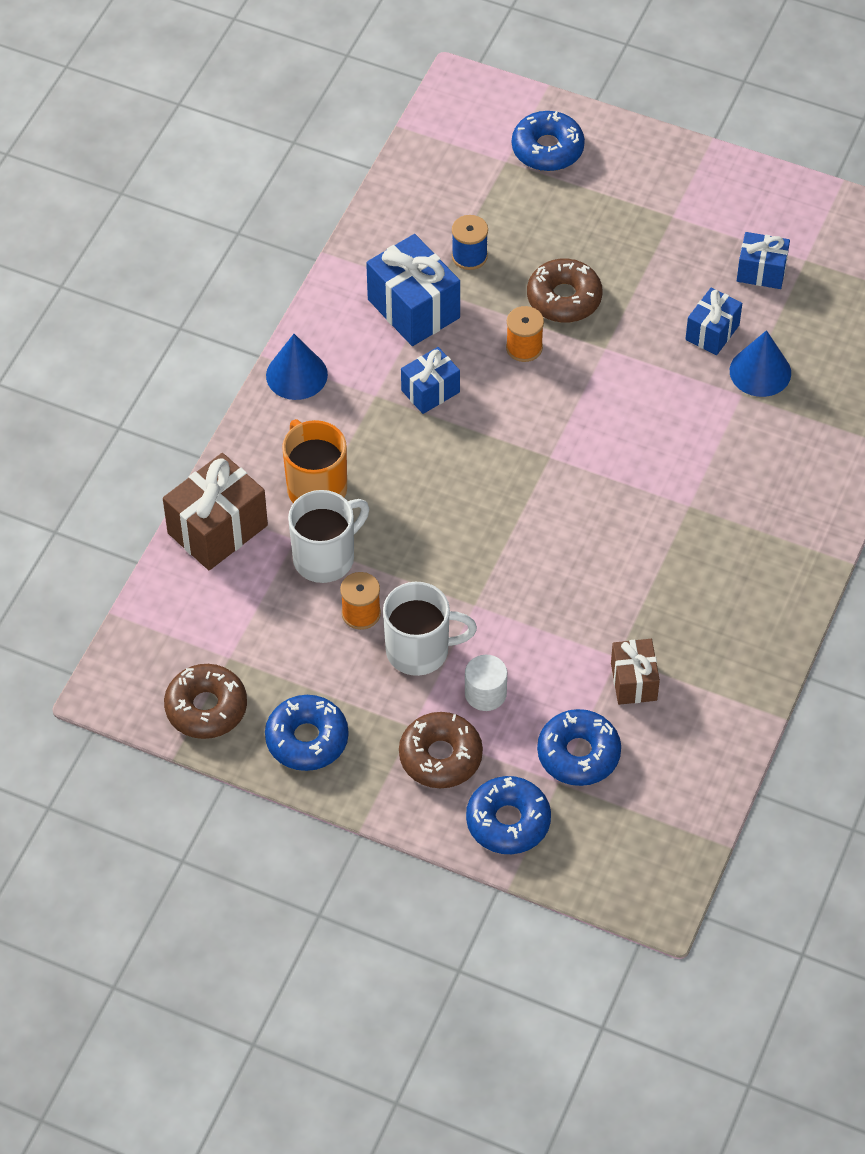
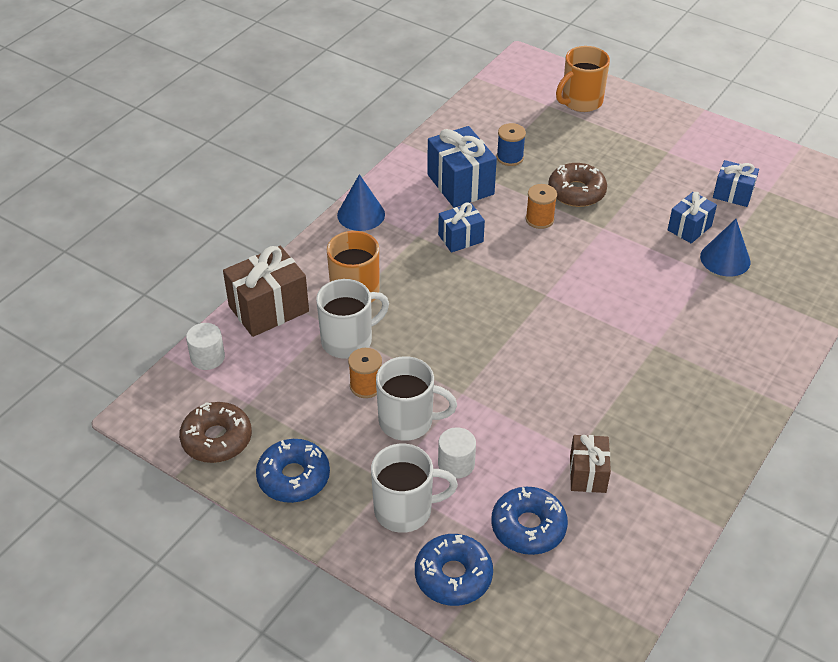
camera: 10 degrees right, 10 degrees down
brown donut [399,712,483,788] -> white mug [371,444,458,533]
blue donut [512,111,585,171] -> orange mug [556,46,610,112]
none -> white cylinder [186,323,225,370]

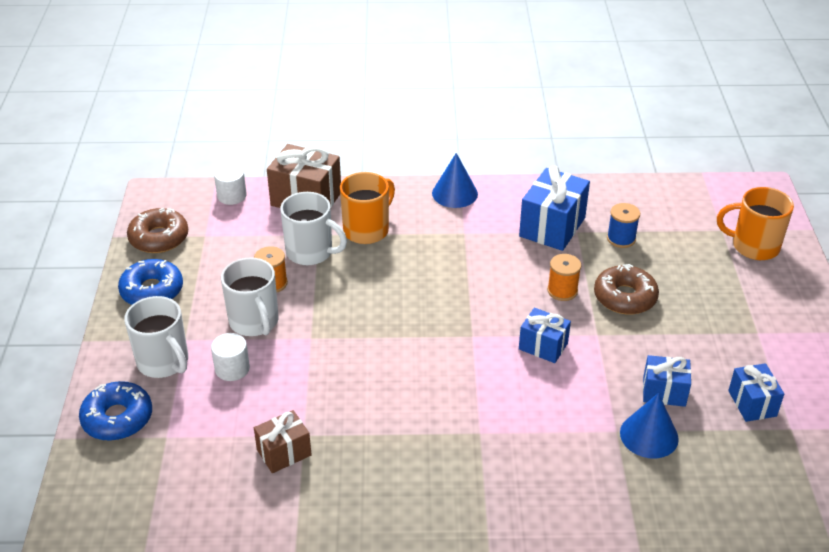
camera: 55 degrees right, 5 degrees down
blue gift [438,202,485,253] -> blue gift moved to [519,308,571,363]
blue donut [491,487,568,555] -> none

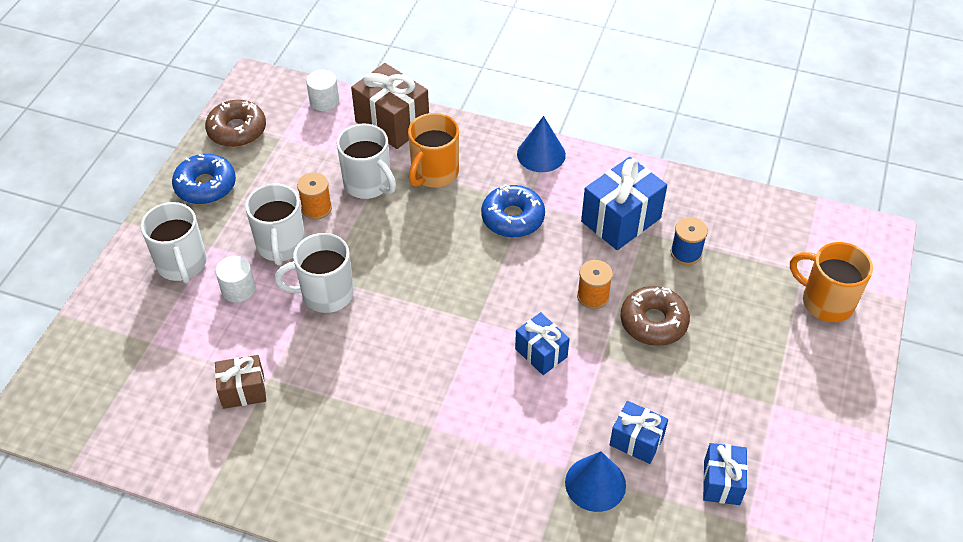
camera: 20 degrees right, 10 degrees up
blue donut [79,381,152,441] -> blue donut moved to [481,184,545,238]
orange mug [340,172,395,244] -> orange mug turned 150 degrees clockwise [408,113,459,188]
none -> white mug [275,233,354,313]

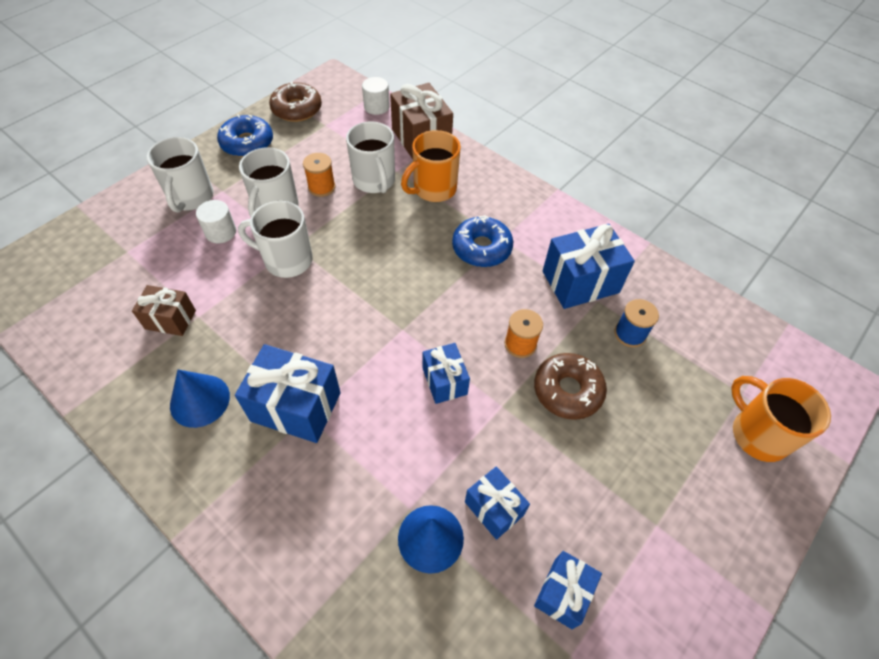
camera: 20 degrees right, 5 degrees up
blue cone [517,116,566,172] -> blue cone moved to [170,370,230,428]
none -> blue gift [235,344,341,443]

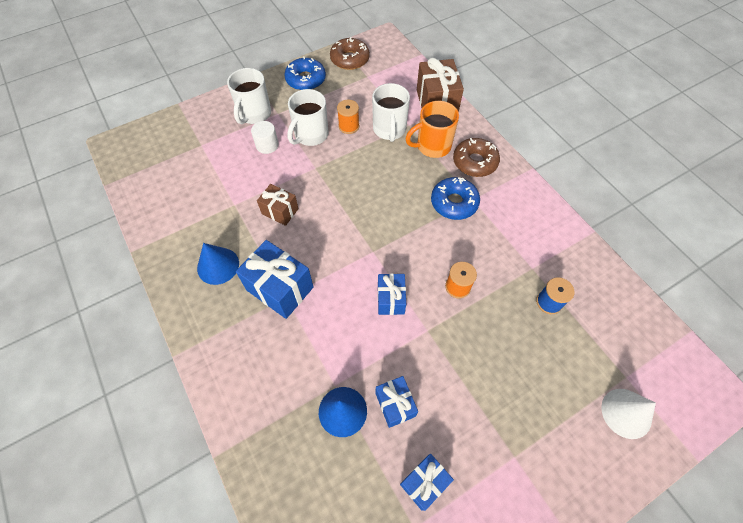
camera: 20 degrees right, 5 degrees up
brown gift [132,285,196,336] -> brown gift moved to [257,184,299,226]
white mug [238,201,313,278] -> none
white cylinder [362,77,390,115] -> none
brown donut [534,353,607,420] -> brown donut moved to [453,138,500,177]
blue gift [543,224,635,309] -> none
orange mug [731,376,831,462] -> white cone [601,389,656,439]

